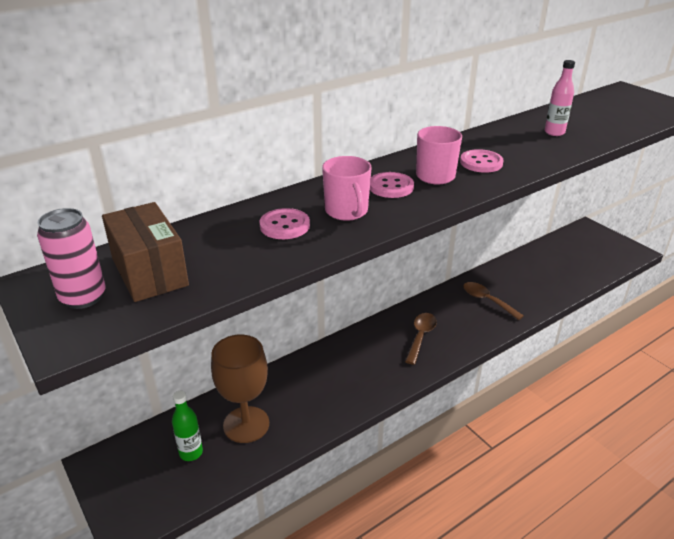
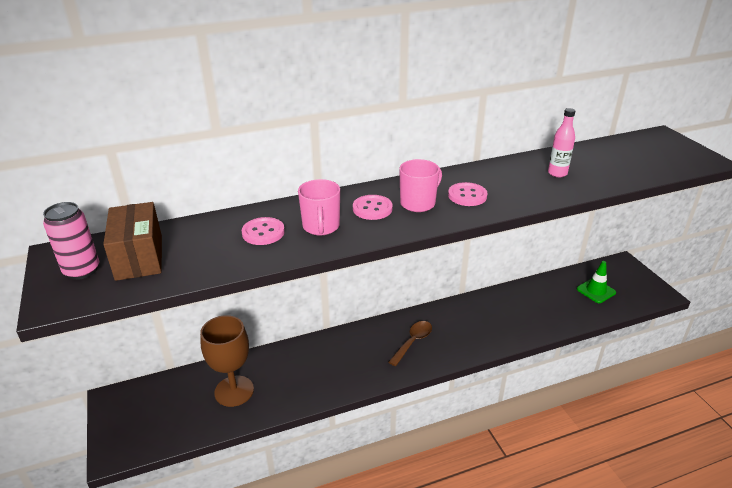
camera: 15 degrees right, 0 degrees up
green bottle [172,391,203,461] -> none
brown spoon [463,282,524,320] -> none
none -> green traffic cone [577,261,616,303]

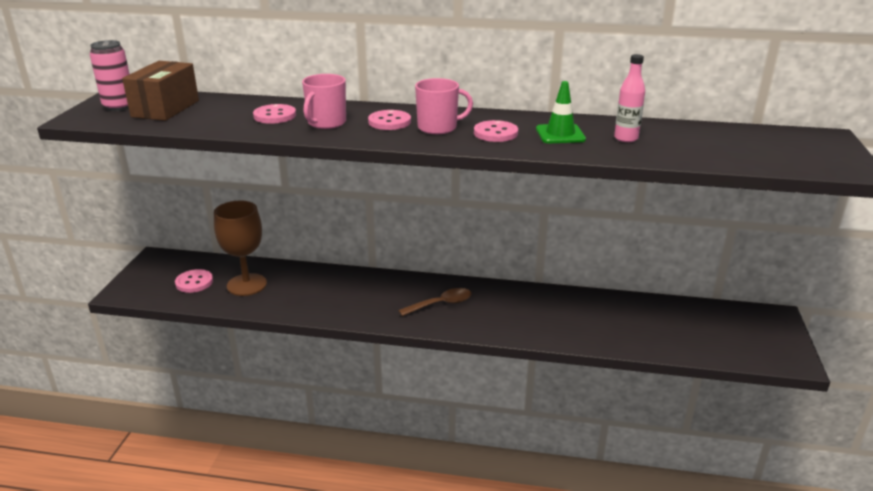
camera: 30 degrees right, 5 degrees down
green traffic cone [577,261,616,303] -> green traffic cone moved to [536,81,586,143]
none -> pink button [175,269,213,293]

